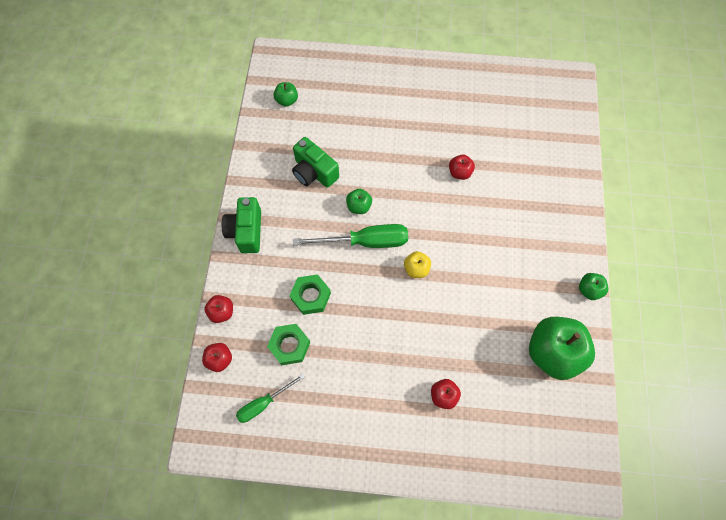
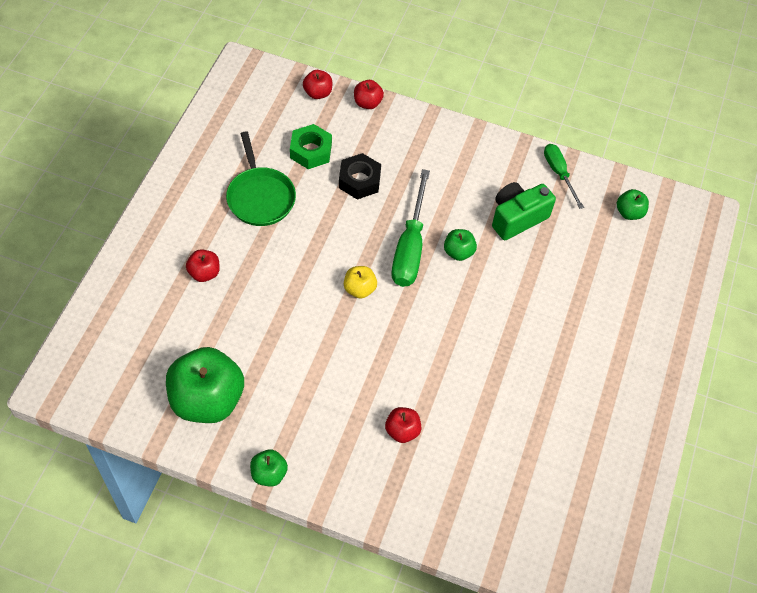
camera: 100 degrees right, 10 degrees down
green camera [222,197,261,253] -> none
green screwdriver [236,374,305,423] -> green screwdriver moved to [544,144,584,209]
green nut [290,274,331,315] -> black nut [339,153,381,200]
red apple [449,155,475,180] -> red apple moved to [385,407,421,443]
none -> green pan [226,131,296,226]

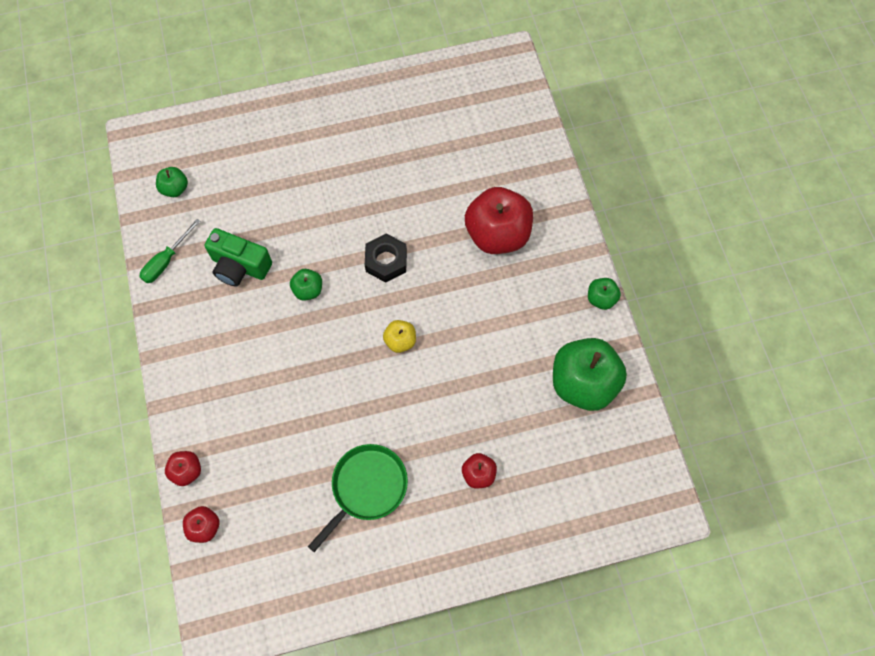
camera: 120 degrees left, 10 degrees up
green nut [290,124,332,169] -> none
black nut [339,153,381,200] -> black nut moved to [365,233,407,283]
red apple [385,407,421,443] -> red apple [465,187,533,254], size x2.13
green screwdriver [392,169,430,287] -> none

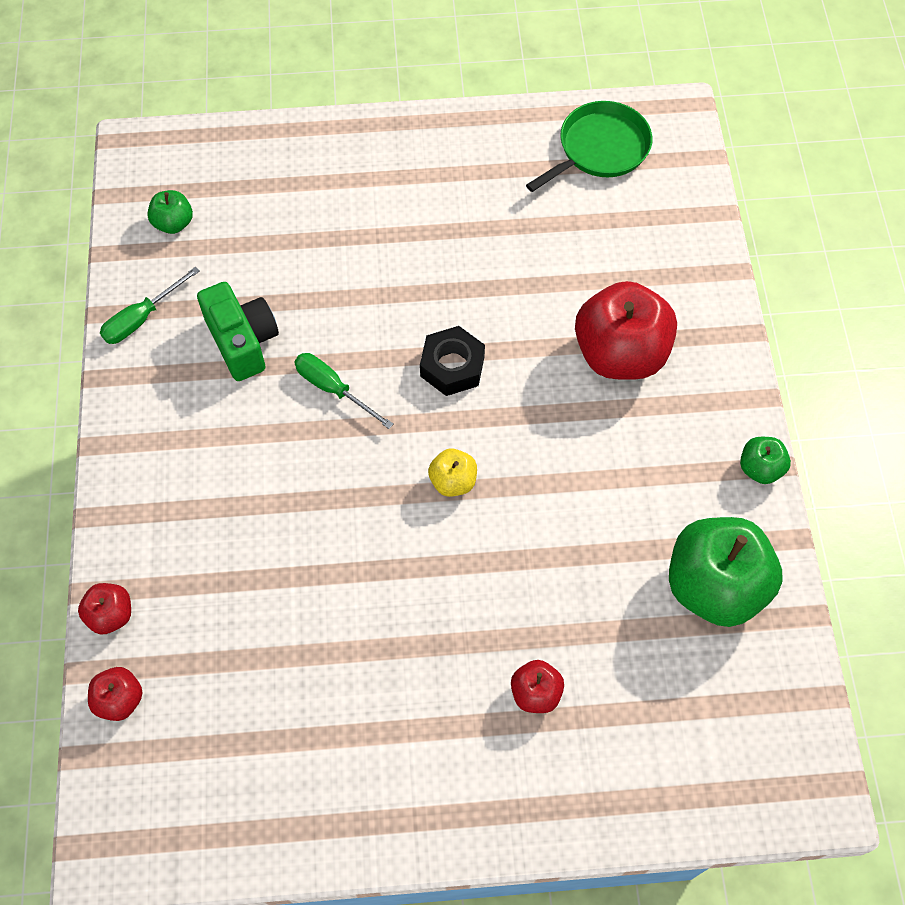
camera: 10 degrees right, 5 degrees down
green camera [205,228,272,287] -> green camera turned 150 degrees counterclockwise [197,282,279,381]
green apple [290,269,322,301] -> green screwdriver [294,353,393,429]
green pan [308,444,408,552] -> green pan moved to [526,101,652,192]

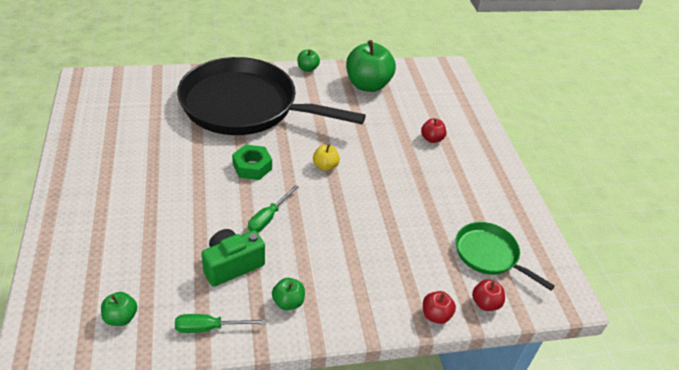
camera: 100 degrees left, 20 degrees down
green screwdriver [100,267,200,344] -> green screwdriver turned 135 degrees clockwise [175,314,266,333]
black nut [420,326,485,396] -> green nut [232,145,272,180]
green pan [526,101,652,192] -> green pan moved to [456,222,555,290]
red apple [575,281,677,380] -> black pan [177,57,366,135]
none -> green apple [272,278,305,310]

